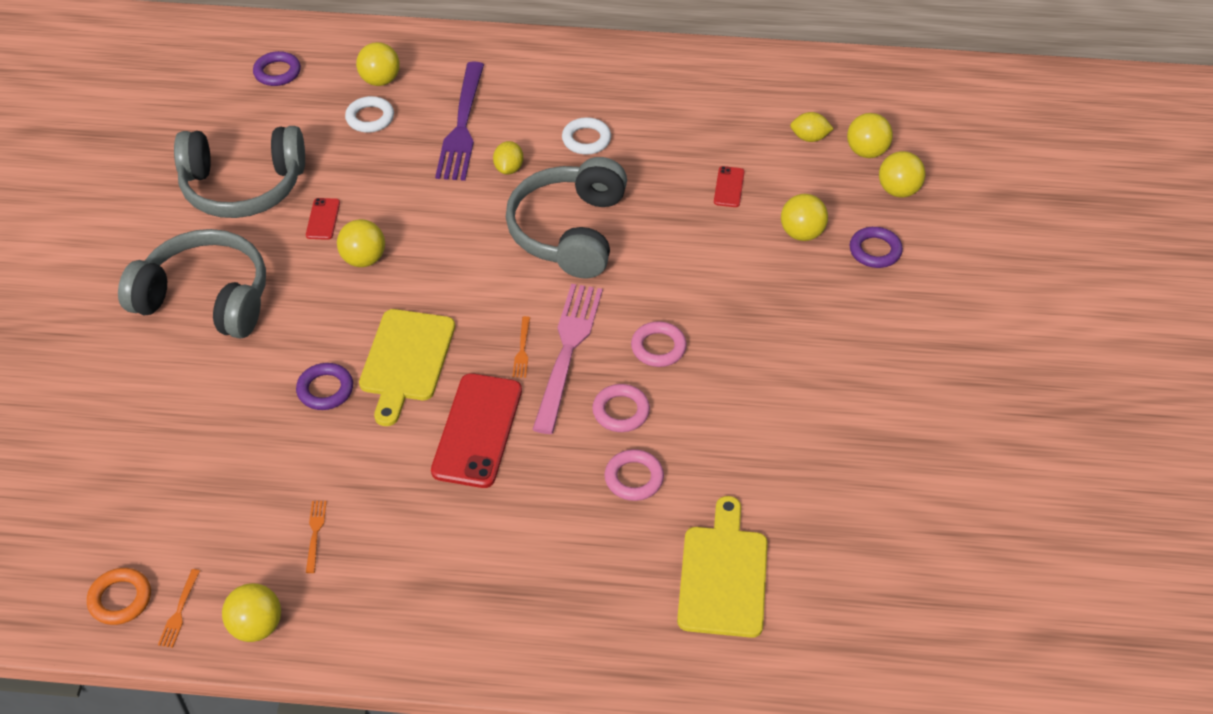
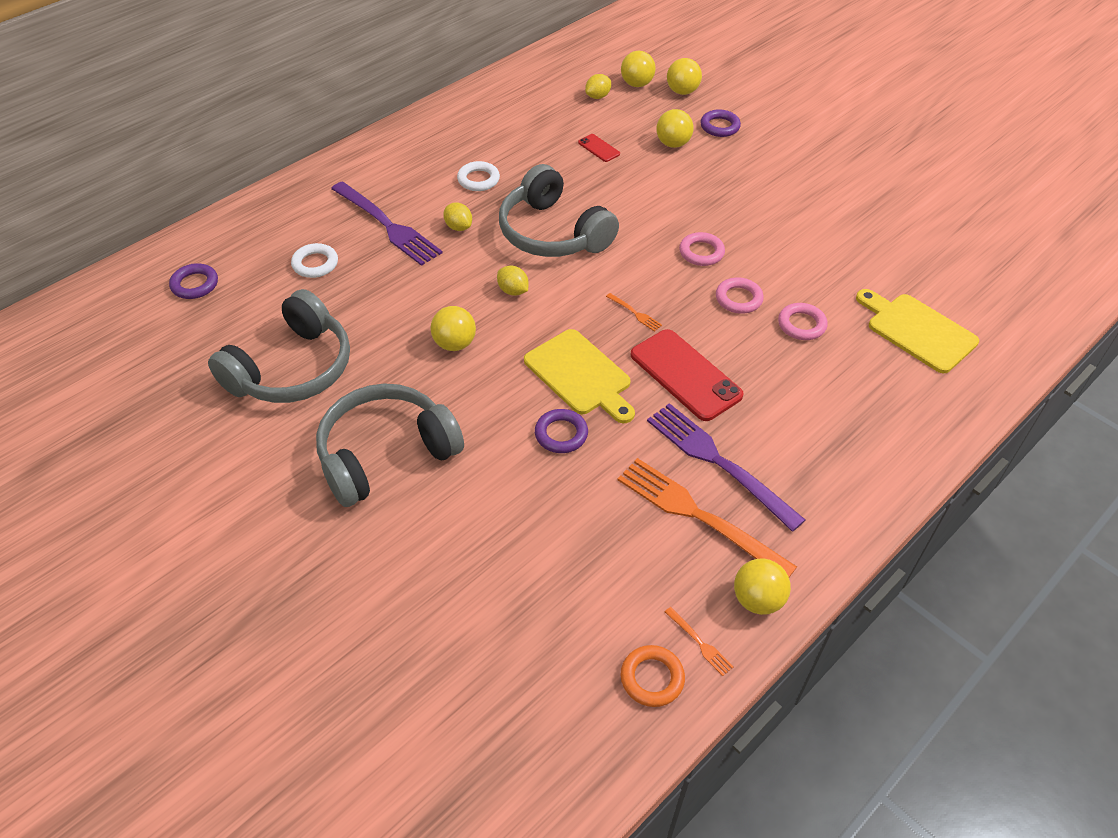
camera: 50 degrees left, 0 degrees up
red phone [306,198,340,240] -> none
orange fork [306,501,327,573] -> orange fork [618,458,797,577], size x2.48
yellow ball [356,42,400,86] -> none
pink fork [532,284,603,434] -> none
none -> yellow lemon [497,265,529,296]
none -> purple fork [647,403,806,532]

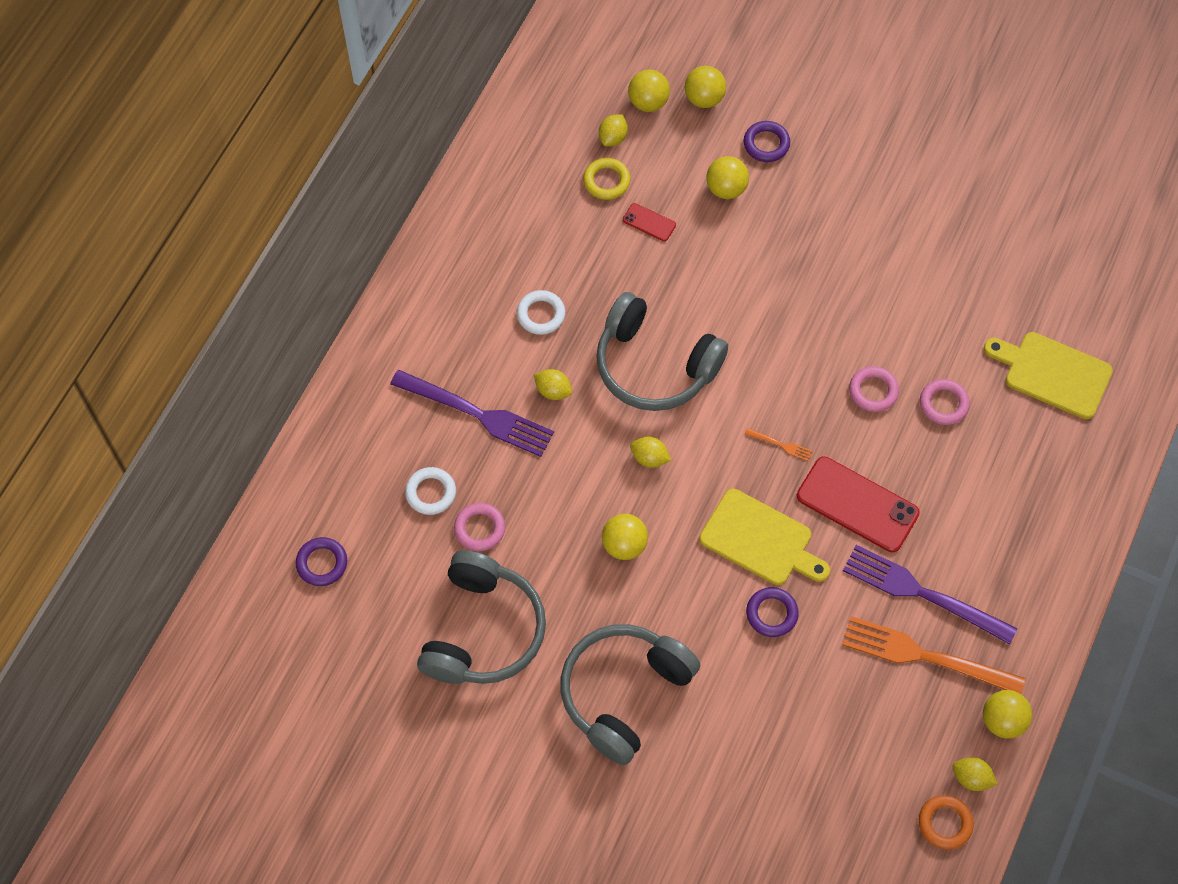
camera: 20 degrees left, 15 degrees up
orange fork [665,607,734,676] -> yellow lemon [953,757,997,791]
pink ring [679,232,725,266] -> pink ring moved to [454,503,505,551]
none -> yellow ring [583,158,631,200]

